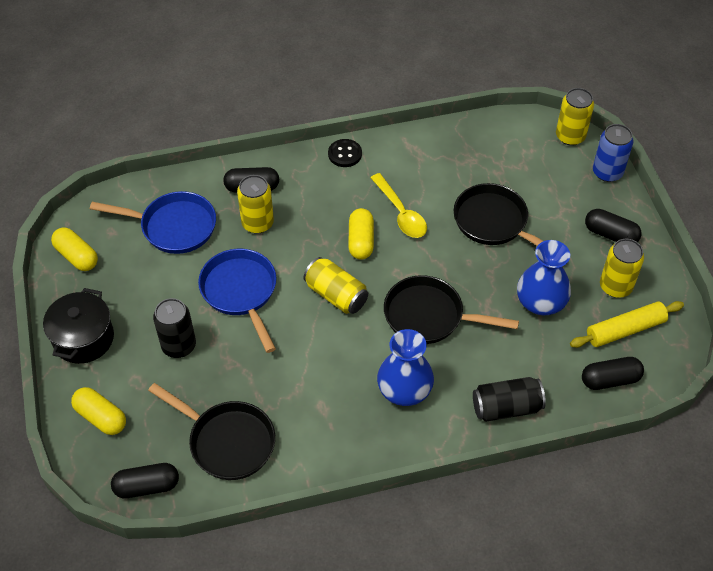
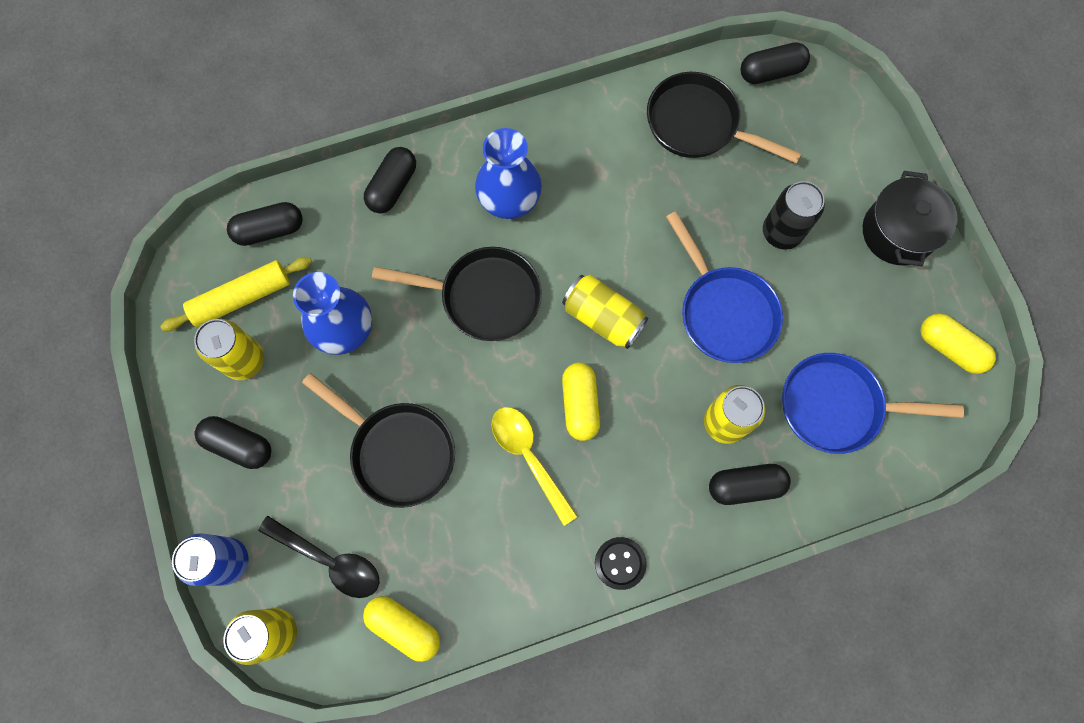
camera: 175 degrees right, 20 degrees up
yellow capsule [71,387,126,435] -> yellow capsule moved to [363,596,440,662]
black can [473,377,546,422] -> black capsule [364,147,416,213]
none -> black spoon [258,516,380,598]

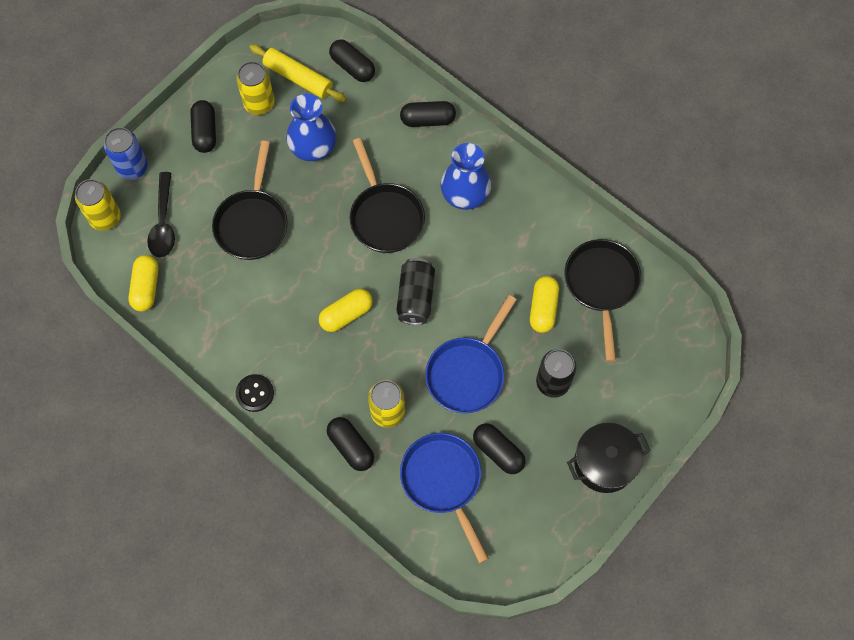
camera: 60 degrees right, 5 degrees down
yellow spoon [492,407,578,526] -> none
yellow can [562,275,649,349] -> black can [396,258,435,325]
black capsule [741,42,810,84] -> black capsule moved to [473,423,526,474]
yellow capsule [921,314,996,374] -> yellow capsule moved to [530,276,559,333]

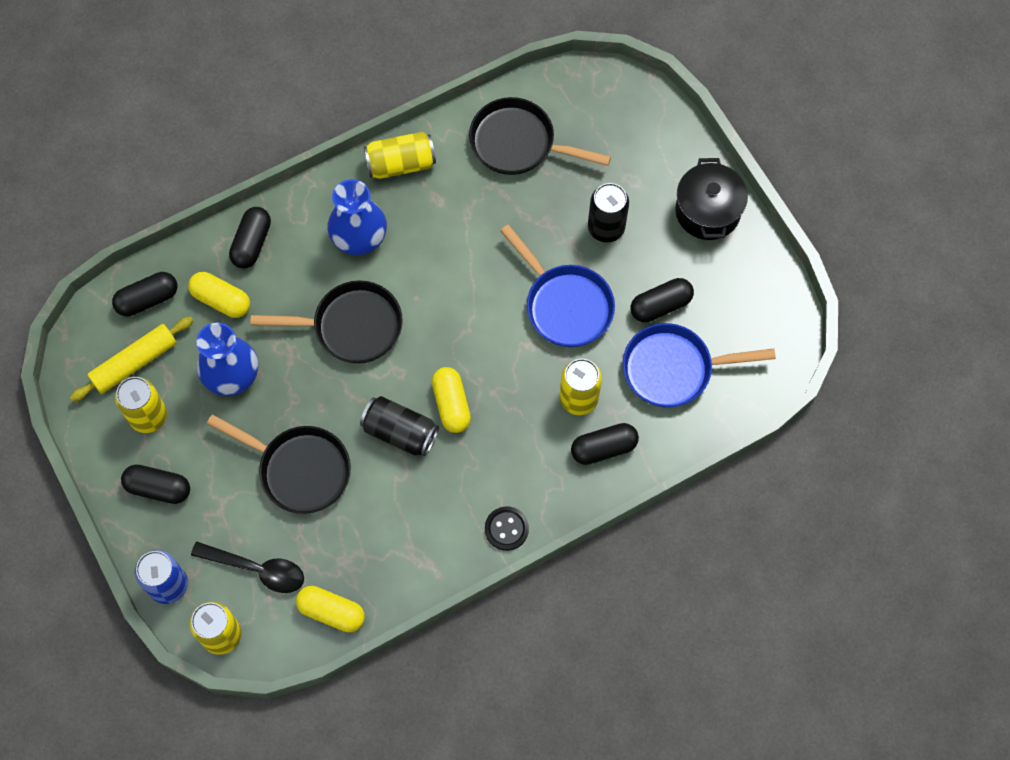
camera: 70 degrees left, 0 degrees up
black can [396,258,435,325] -> black can moved to [360,396,439,456]
yellow capsule [530,276,559,333] -> yellow capsule moved to [188,272,250,318]
none -> yellow can [364,132,436,179]

